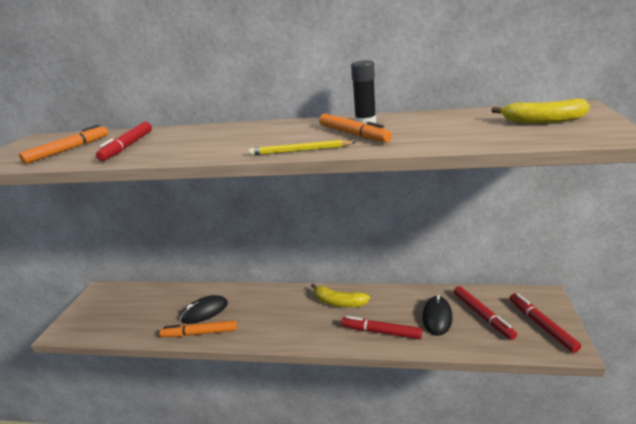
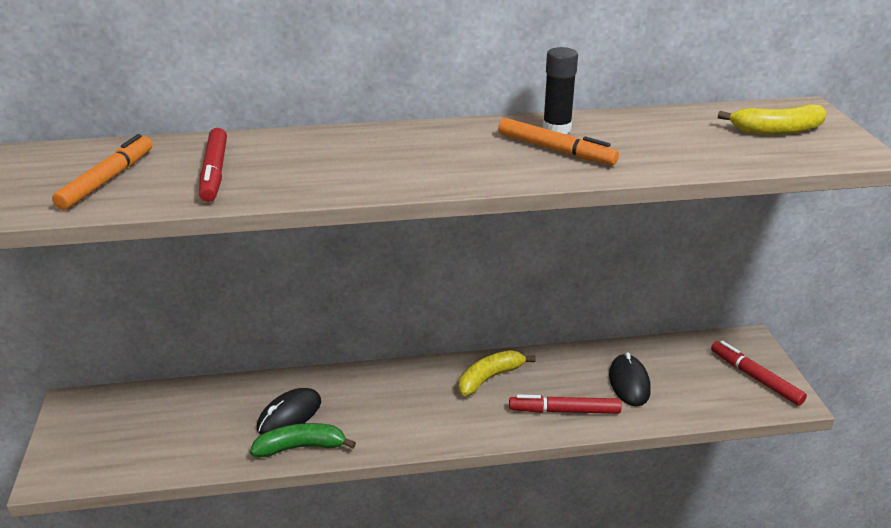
camera: 20 degrees left, 5 degrees up
orange marker [160,320,237,337] -> green banana [250,423,356,457]
yellow pencil [249,140,356,155] -> none
yellow banana [311,283,370,307] -> yellow banana turned 135 degrees clockwise [459,350,536,396]
red marker [454,286,517,340] -> none

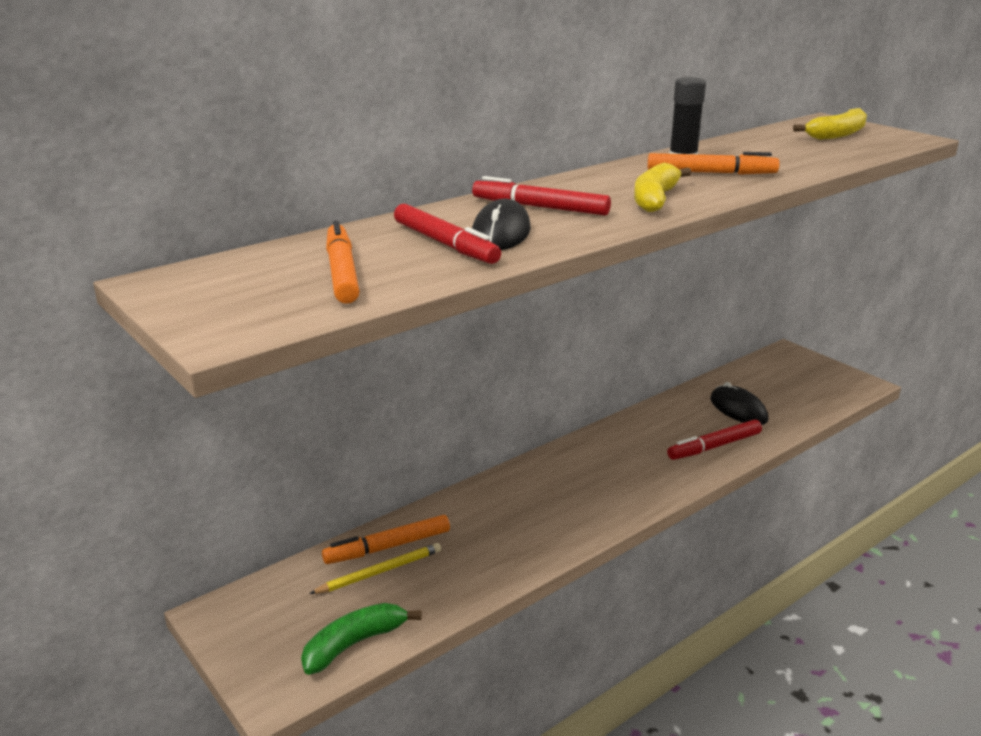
camera: 30 degrees left, 5 degrees down
green banana [250,423,356,457] -> green banana moved to [301,603,421,675]
black mouse [257,388,321,434] -> black mouse moved to [472,199,531,250]
yellow banana [459,350,536,396] -> yellow banana moved to [634,163,691,212]
red marker [711,341,807,406] -> red marker moved to [472,176,611,215]
none -> yellow pencil [309,543,441,594]
none -> orange marker [322,515,450,564]

